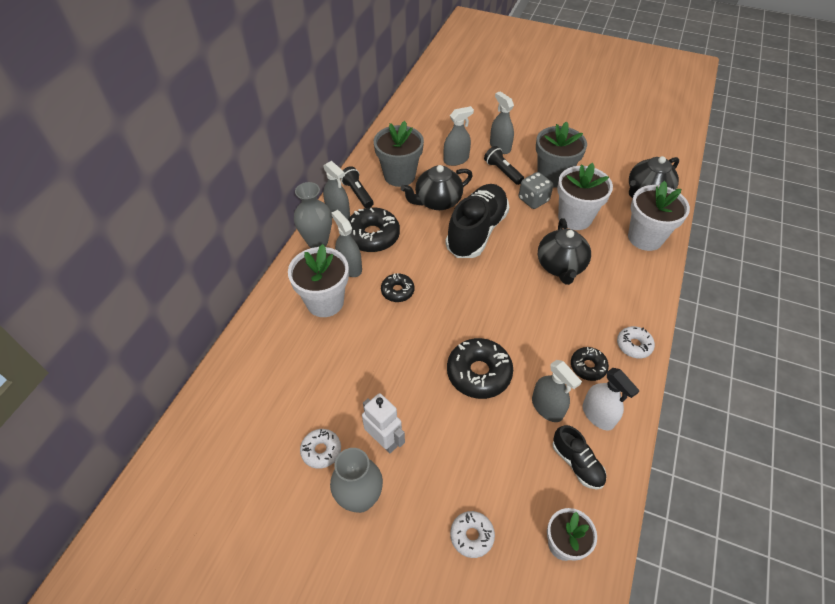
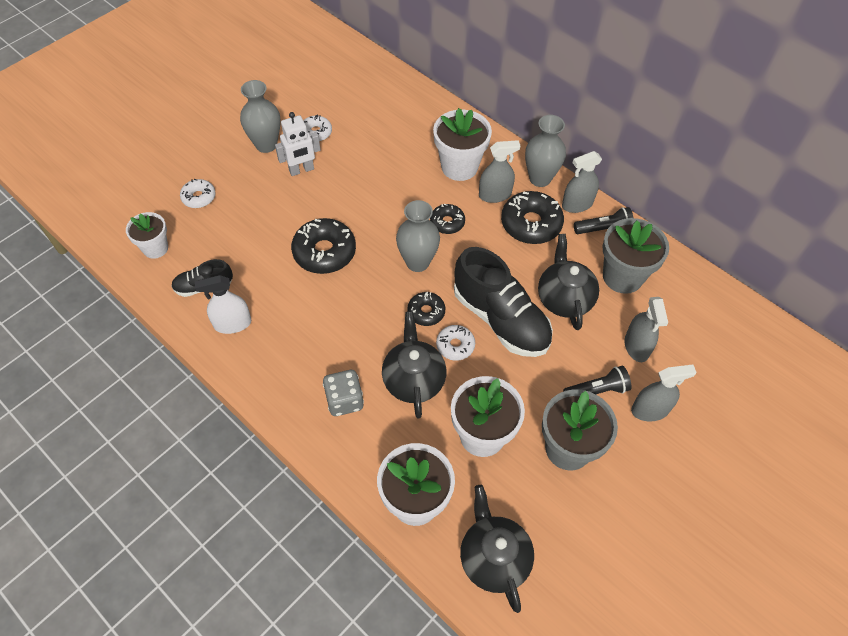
camera: 110 degrees right, 5 degrees up
grey dice [519,172,553,209] -> grey dice moved to [323,370,364,416]
grey spray bottle [532,360,582,422] -> none
black teapot [538,218,591,285] -> black teapot turned 60 degrees clockwise [382,311,446,419]
black donut [571,347,609,381] -> black donut moved to [407,292,445,326]
white donut [617,326,655,359] -> white donut moved to [436,325,475,361]
none -> grey vase [396,200,440,272]

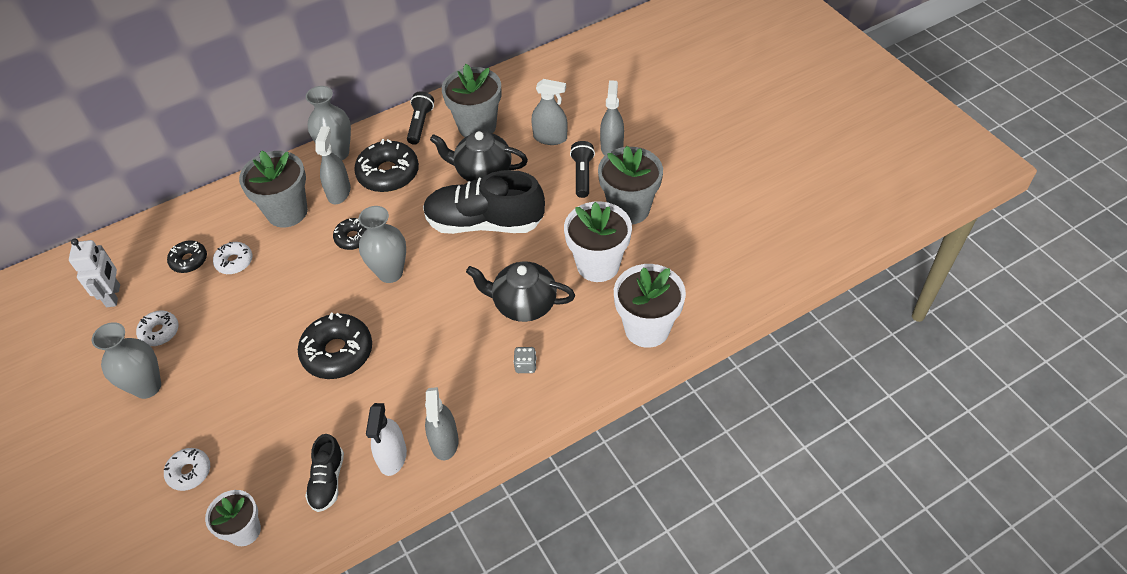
camera: 70 degrees left, 5 degrees down
white robot [275,112,320,176] -> white robot moved to [69,239,120,307]
grey dice [323,370,364,416] -> grey dice [514,347,537,373], size x0.59
black donut [407,292,445,326] -> black donut moved to [167,240,207,273]
white flower pot [433,108,492,181] -> grey flower pot [239,150,308,228]
white donut [436,325,475,361] -> white donut moved to [213,242,252,274]
black shoe [454,247,553,357] -> black shoe turned 150 degrees counterclockwise [423,170,545,234]
black teapot [460,485,534,613] -> none
grey spray bottle [562,151,602,213] -> grey spray bottle moved to [425,387,459,460]

